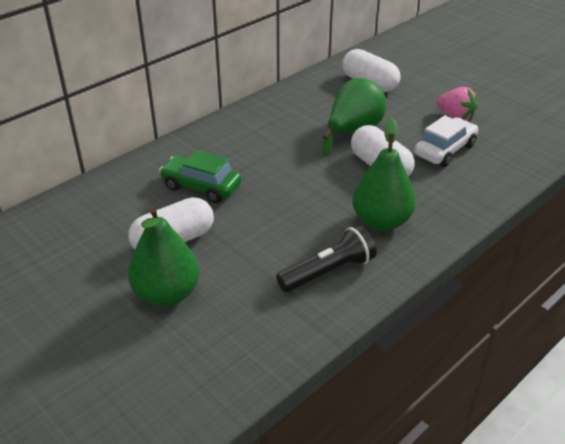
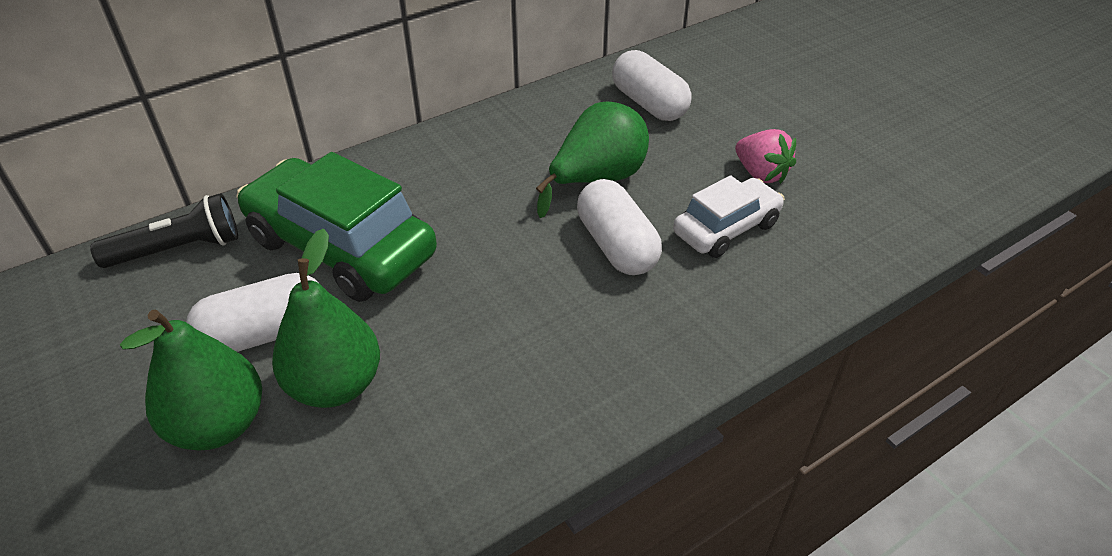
camera: 10 degrees right, 5 degrees up
green car [159,150,242,203] -> green car [236,152,437,302], size x1.73
black flashlight [276,225,377,292] -> black flashlight moved to [90,193,238,268]
green pear [352,118,416,231] -> green pear moved to [272,228,380,408]

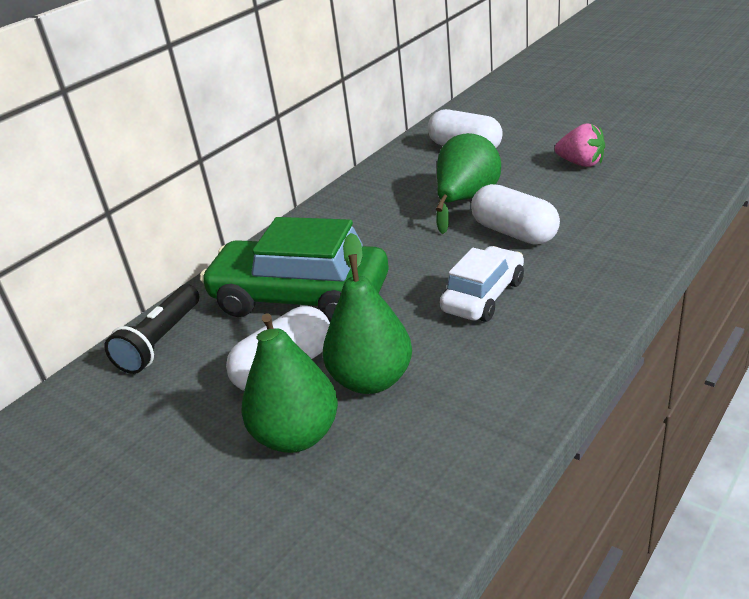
camera: 15 degrees left, 10 degrees down
black flashlight [90,193,238,268] -> black flashlight turned 150 degrees clockwise [104,285,199,374]
white car [673,175,785,258] -> white car moved to [440,246,524,322]

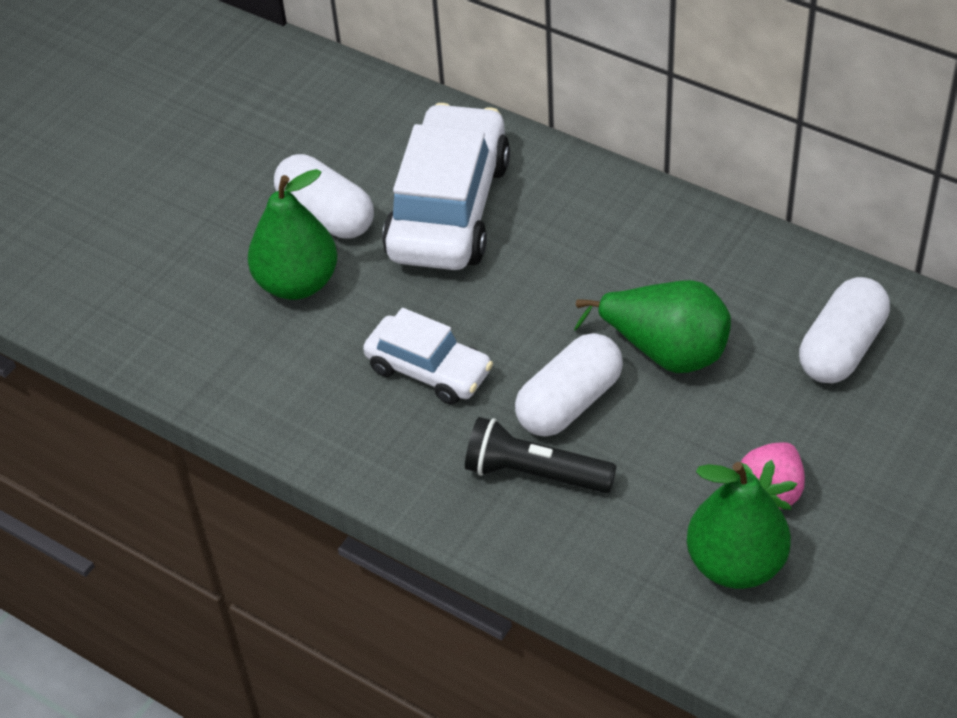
camera: 85 degrees right, 15 degrees up
black flashlight [104,285,199,374] -> black flashlight moved to [465,417,617,493]
green car [200,217,389,322] -> white car [382,103,510,270]
green pear [241,313,338,453] -> green pear moved to [687,462,791,589]

